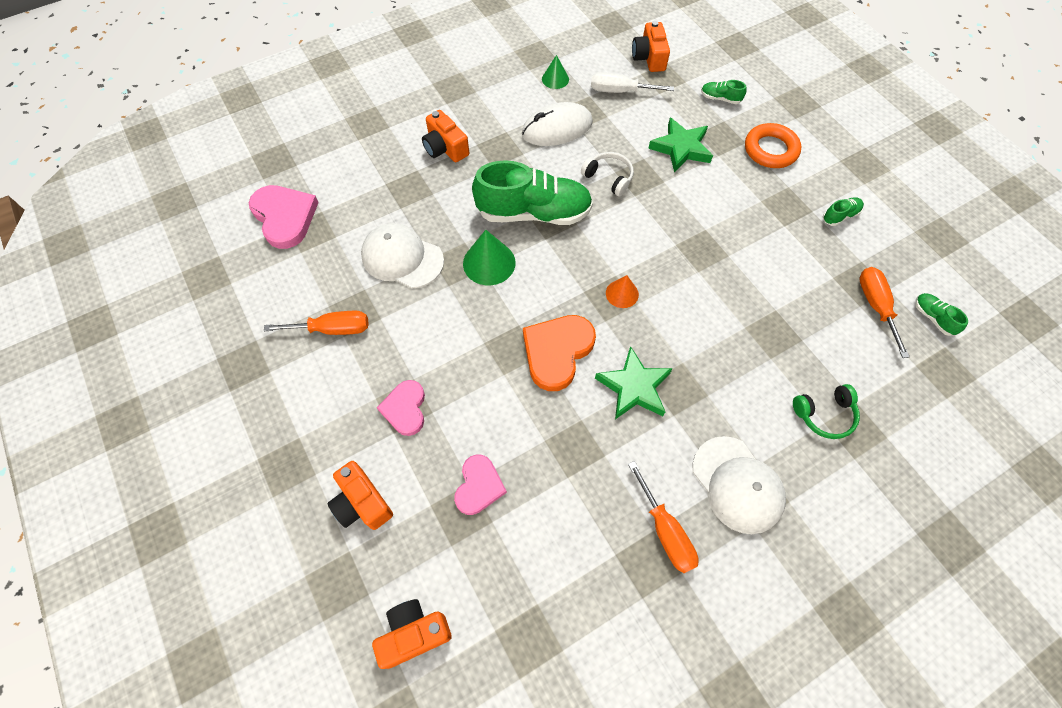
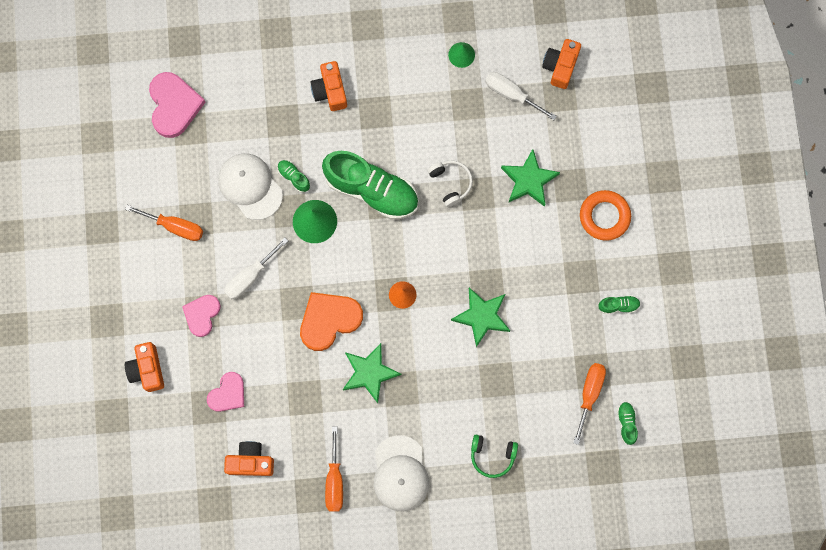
camera: 25 degrees right, 15 degrees up
orange camera [372,599,452,669] -> orange camera moved to [224,441,274,476]
white mouse [522,102,593,146] -> none
green shoe [701,80,746,104] -> green shoe moved to [278,160,310,193]
none -> white screwdriver [224,237,288,300]
none -> green star [451,287,510,347]

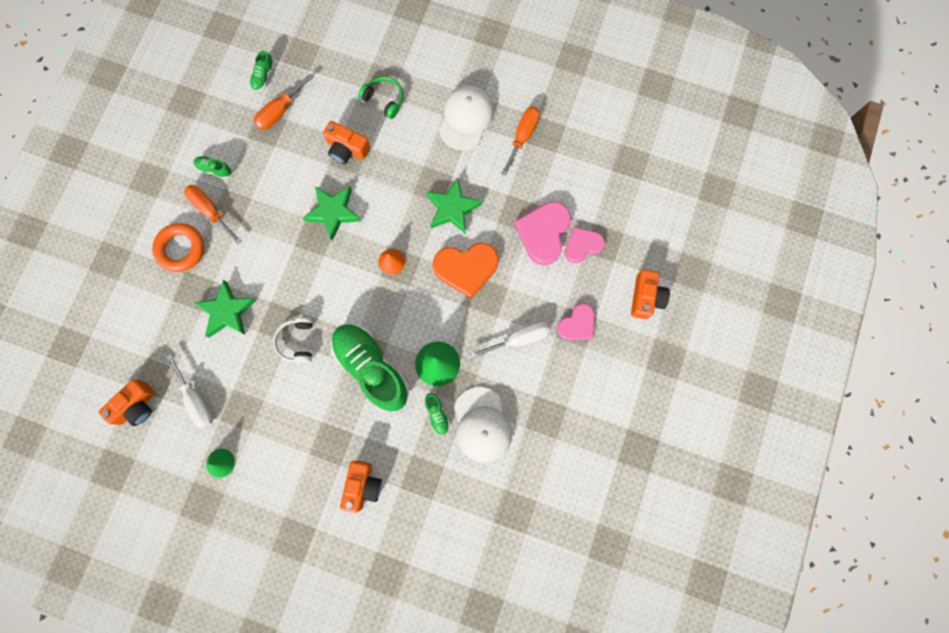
camera: 155 degrees left, 0 degrees up
orange screwdriver [125,205,203,241] -> orange screwdriver moved to [184,185,242,244]
pink heart [149,72,206,138] -> pink heart moved to [514,201,571,265]
orange camera [224,441,274,476] -> orange camera moved to [323,121,370,164]

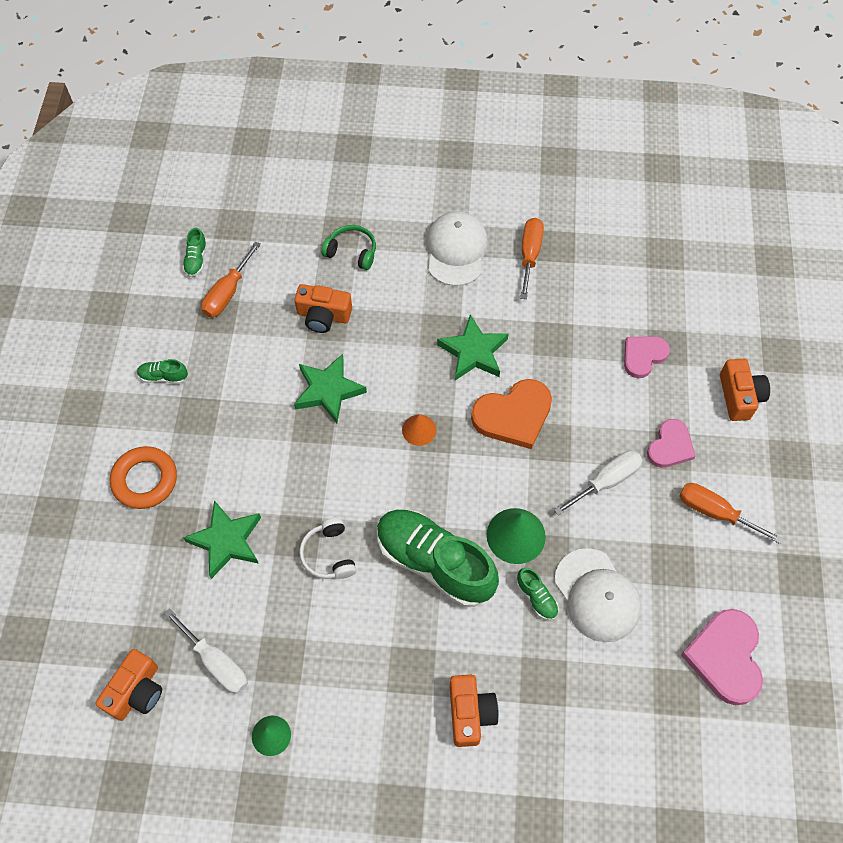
camera: 15 degrees left, 15 degrees down
orange screwdriver [184,185,242,244] -> orange screwdriver moved to [679,483,783,544]
pink heart [514,201,571,265] -> pink heart moved to [681,609,763,705]

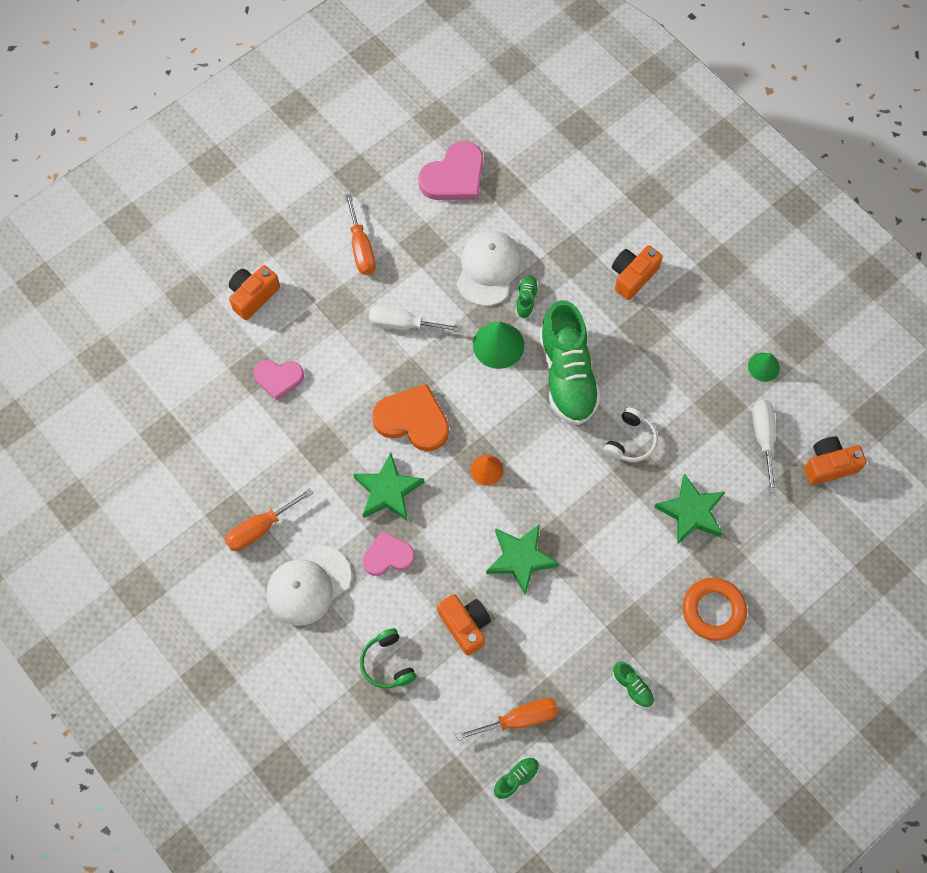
camera: 135 degrees left, 5 degrees up
pink heart [647,419,696,468] -> pink heart moved to [363,531,415,576]

